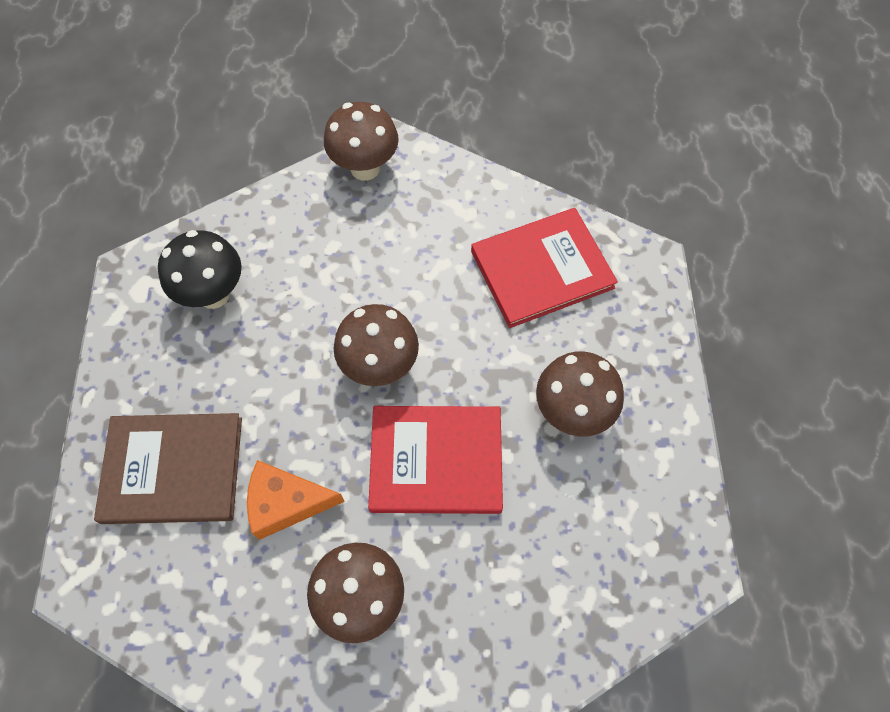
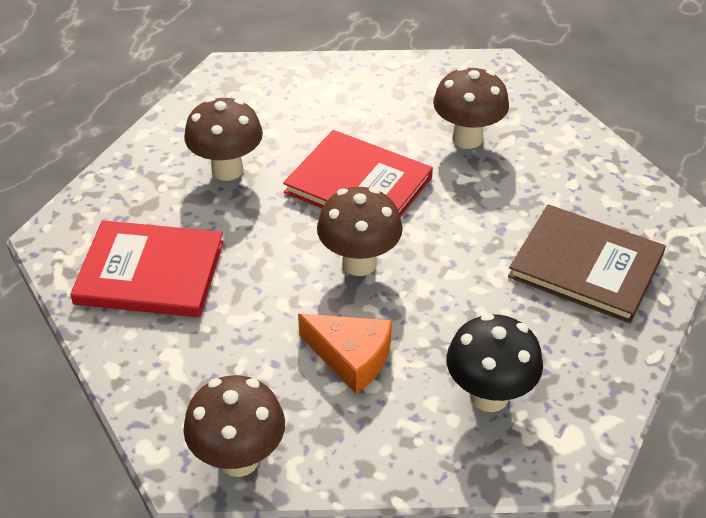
camera: 150 degrees left, 20 degrees down
orange cheese [247,460,345,540] -> orange cheese moved to [298,314,392,394]

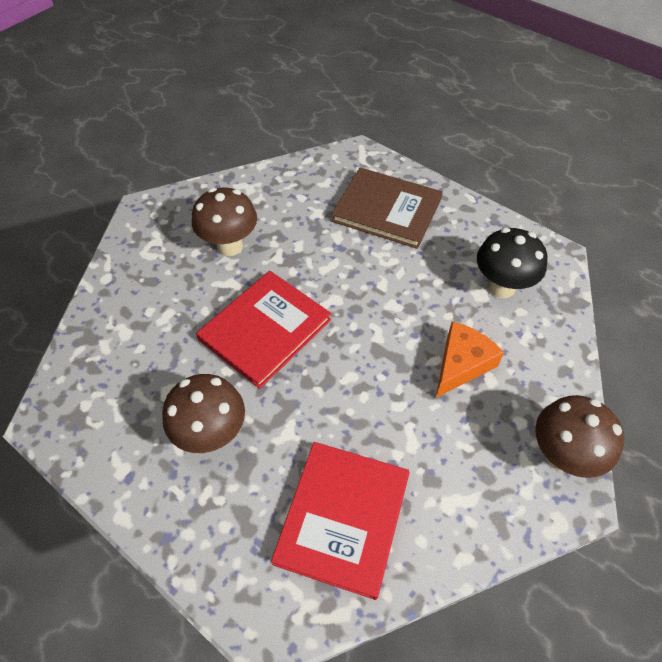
camera: 80 degrees left, 10 degrees up
brown mushroom [317,187,403,276] -> none
brown book [508,204,666,323] -> brown book turned 75 degrees clockwise [331,168,443,249]

